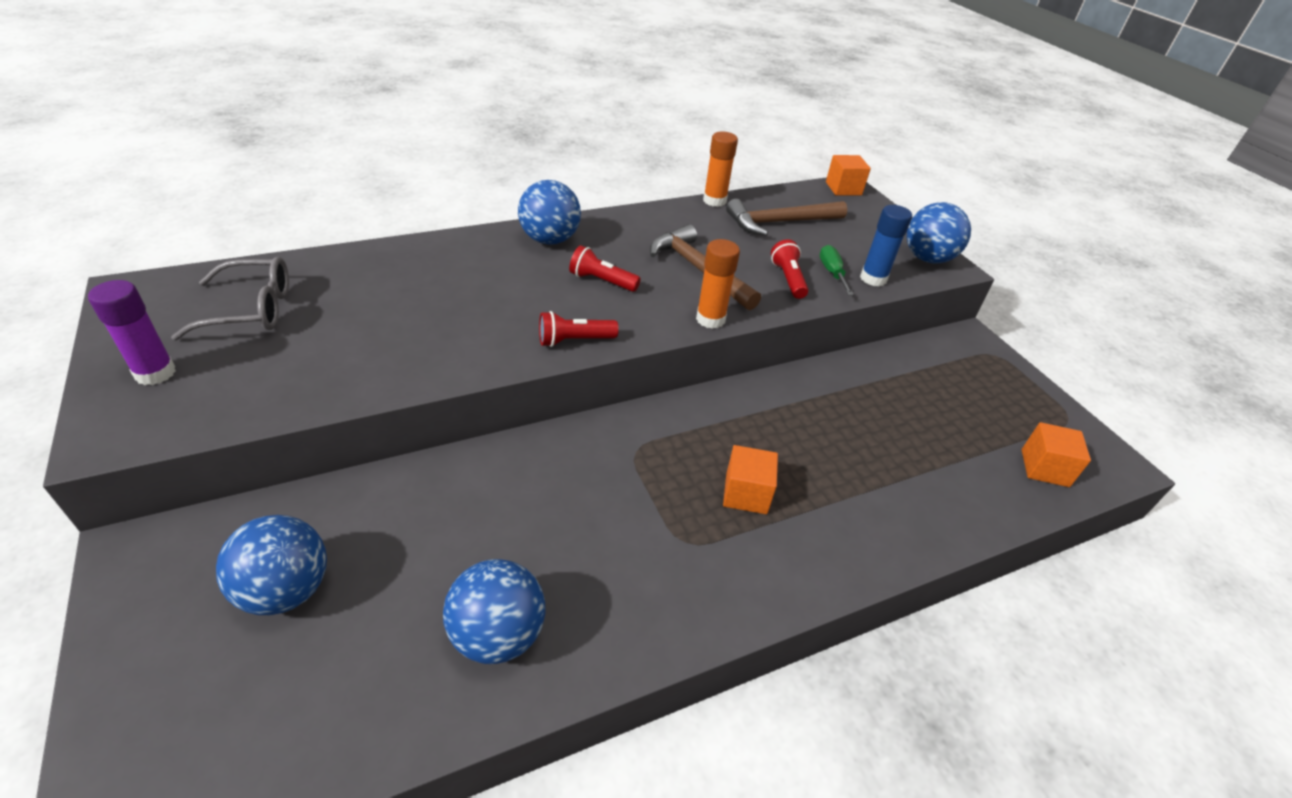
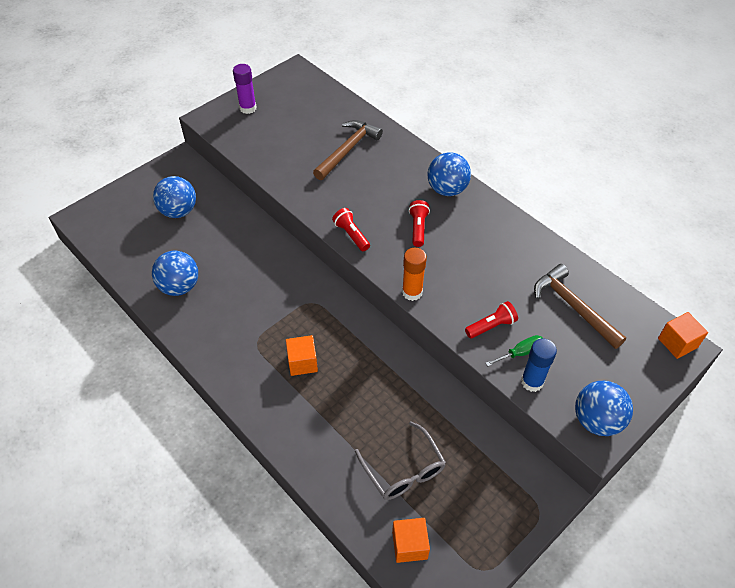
camera: 75 degrees right, 10 degrees up
grey glasses [171,257,289,340] -> grey glasses moved to [355,421,446,500]
brown hammer [650,224,761,310] -> brown hammer moved to [313,120,383,180]
orange glue stick [703,132,738,207] -> none

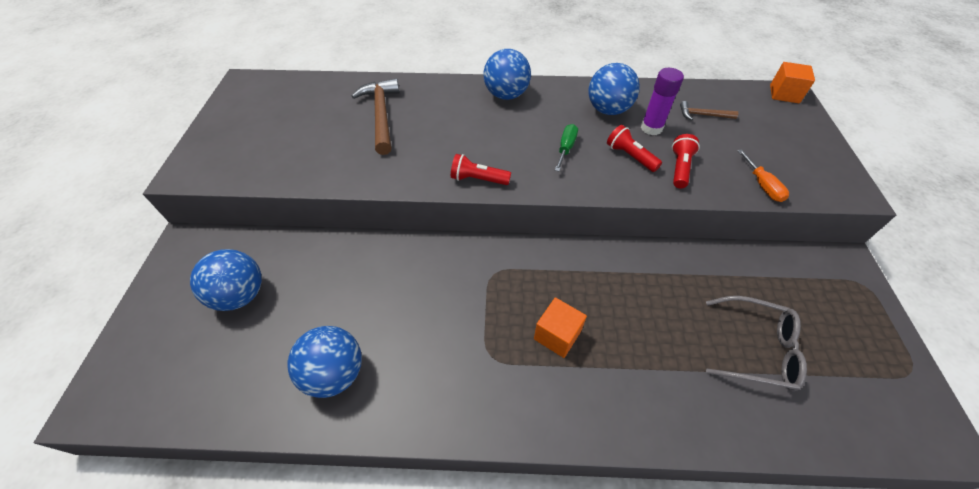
camera: 45 degrees left, 0 degrees up
purple glue stick [233,64,256,114] -> purple glue stick moved to [641,68,684,135]
orange cube [392,518,430,563] -> none
orange glue stick [402,248,427,301] -> none
red flashlight [409,200,430,247] -> red flashlight moved to [607,125,662,172]
green screwdriver [486,335,544,366] -> green screwdriver moved to [555,124,578,171]
blue glue stick [521,339,557,392] -> orange screwdriver [737,149,789,202]
brown hammer [534,264,626,349] -> brown hammer [680,101,738,120], size x0.52
blue ball [575,381,633,436] -> blue ball moved to [589,63,640,115]

